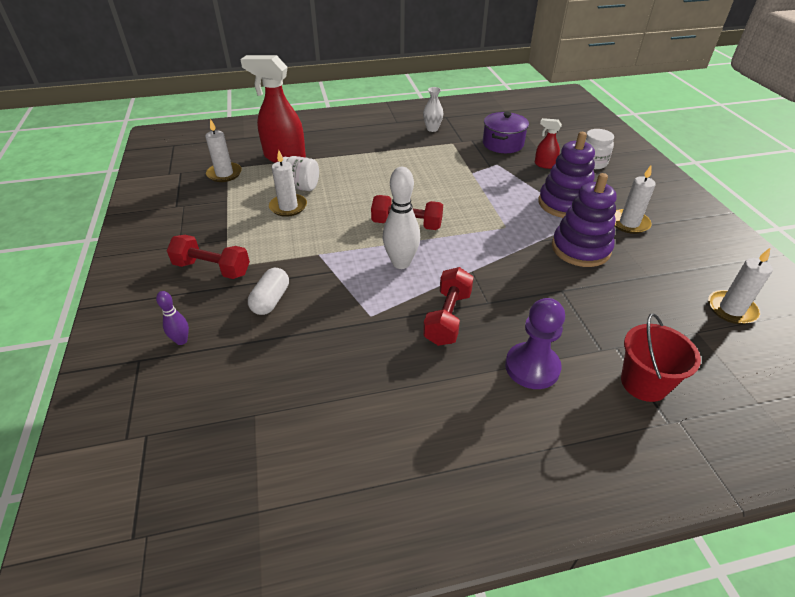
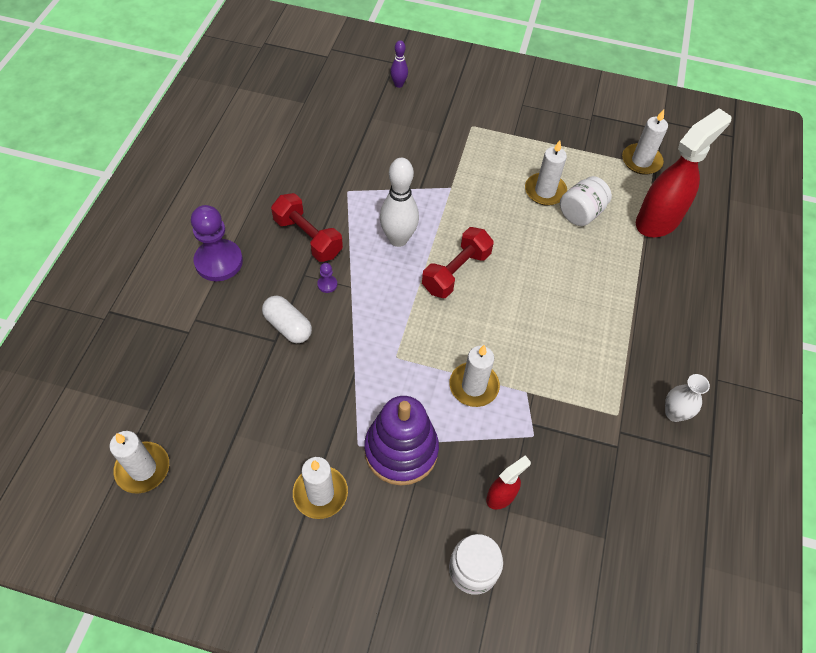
camera: 115 degrees right, 15 degrees up
red dumbbell [167,235,250,279] -> none
white capsule [248,268,289,315] -> white capsule moved to [262,296,312,343]
purple pot [483,112,529,153] -> none
purple stacking toy [552,173,617,267] -> none
red bucket [621,313,701,402] -> none
none -> purple pawn [317,263,337,293]
none -> white candle [449,345,500,407]

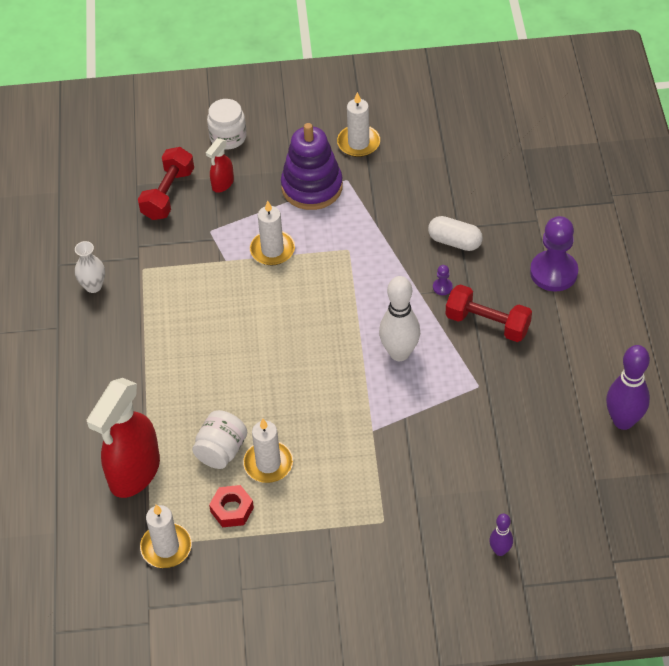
camera: 165 degrees right, 5 degrees down
white candle [109,431,169,494] -> none
red dumbbell [422,227,494,298] -> red dumbbell moved to [138,147,194,220]
none -> red nut [209,485,254,528]
none -> purple bowling pin [606,345,650,430]

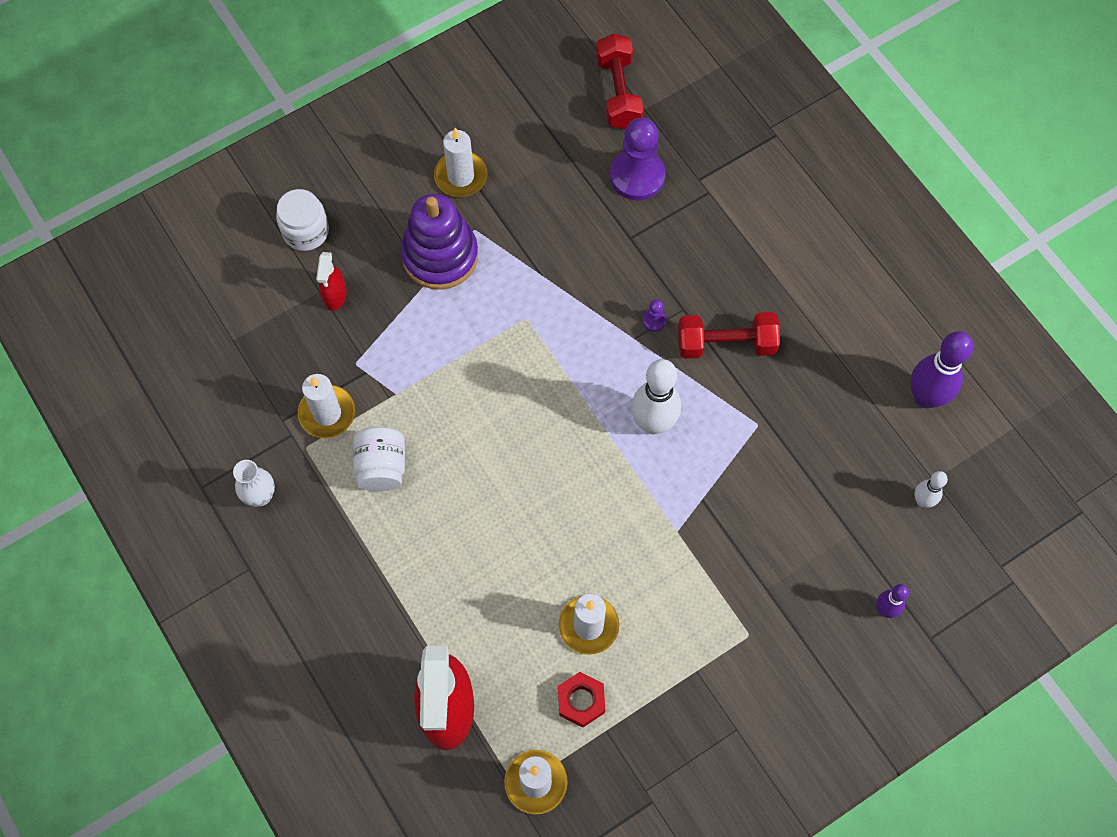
camera: 30 degrees left, 15 degrees up
red dumbbell [138,147,194,220] -> red dumbbell moved to [596,34,643,129]
white jar [192,410,247,469] -> white jar moved to [353,427,405,491]
white candle [250,201,295,265] -> white candle moved to [298,374,355,438]
white capsule [428,216,483,251] -> none
purple pawn [530,216,578,292] -> purple pawn moved to [610,118,666,200]
none -> white bowling pin [914,471,948,508]

